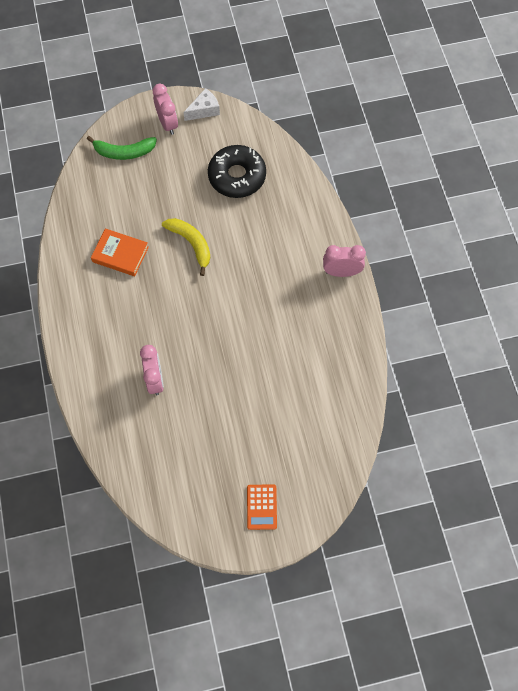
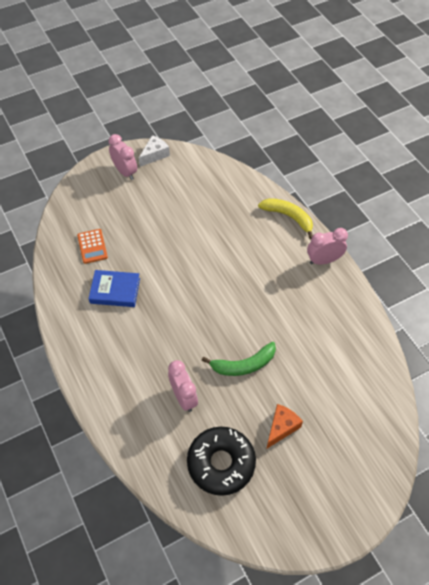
camera: 15 degrees left, 10 degrees down
green banana [87,136,157,160] -> green banana moved to [202,342,276,376]
orange book [91,228,149,276] -> blue book [89,270,140,307]
yellow banana [162,218,210,276] -> yellow banana moved to [258,198,313,239]
black donut [208,145,266,198] -> black donut moved to [187,427,256,496]
orange calculator [247,485,277,530] -> orange calculator moved to [77,229,108,264]
none -> orange cheese [267,404,303,448]

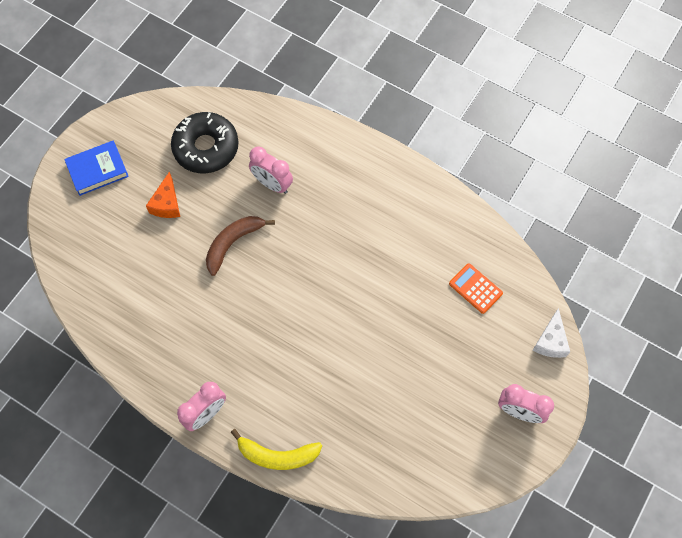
camera: 150 degrees right, 10 degrees up
blue book [89,270,140,307] -> blue book moved to [64,141,129,196]
white cheese [139,135,170,167] -> white cheese moved to [533,308,570,358]
green banana [202,342,276,376] -> brown banana [206,216,275,276]

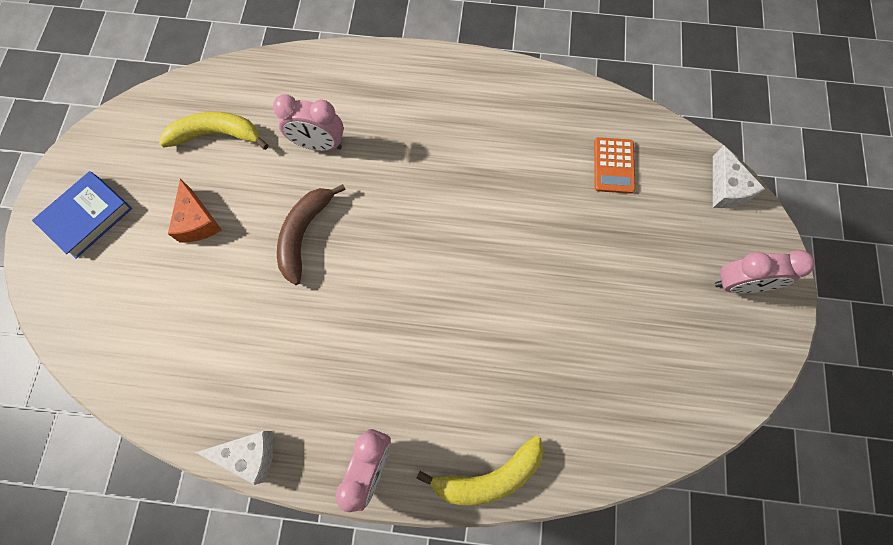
camera: 25 degrees left, 5 degrees up
black donut [171,112,239,173] -> yellow banana [159,112,268,150]
orange calculator [449,264,503,314] -> orange calculator turned 105 degrees counterclockwise [594,137,635,194]
none -> white cheese [195,431,274,485]

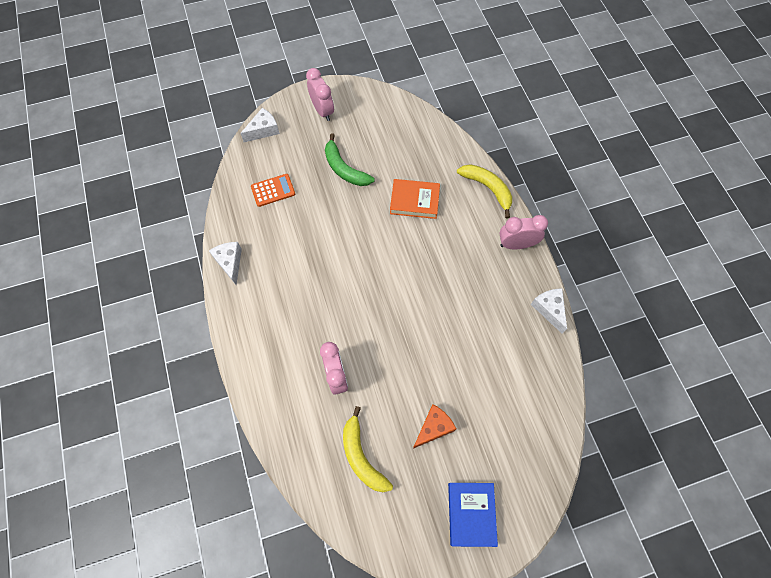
camera: 115 degrees left, 5 degrees down
blue book [32,171,132,259] -> blue book turned 75 degrees clockwise [448,483,498,547]
brown banana [277,184,346,285] -> none
none -> white cheese [209,242,242,285]
none -> green banana [325,133,374,186]
none -> orange book [390,179,440,219]

